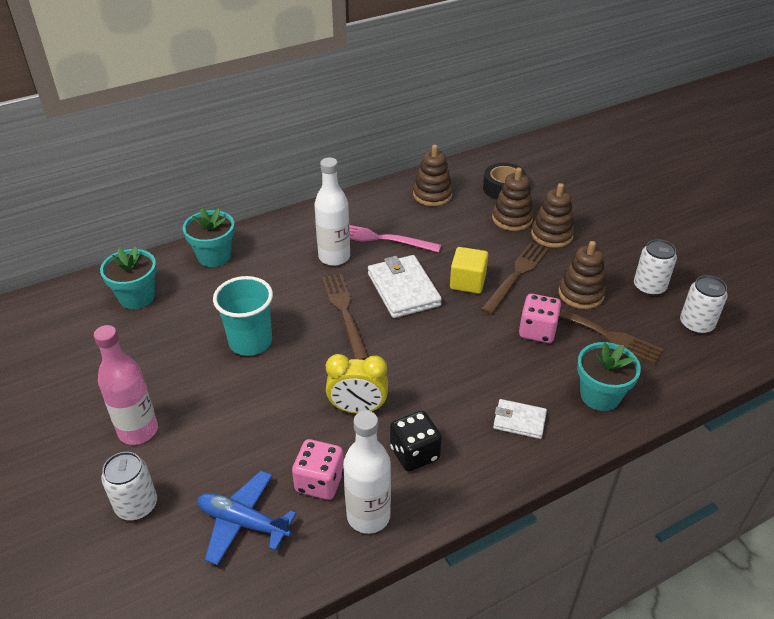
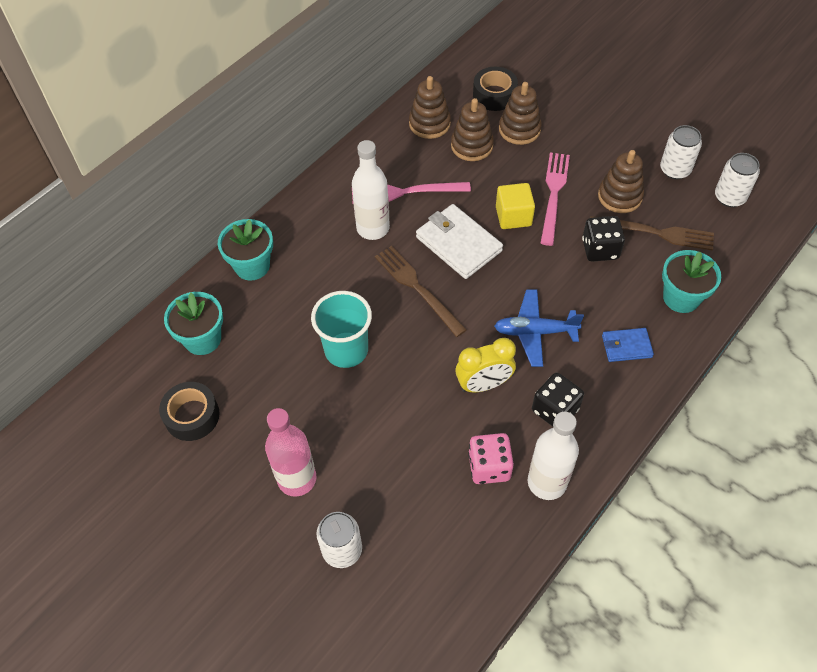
camera: 20 degrees left, 15 degrees up
blue plane [198,471,296,566] -> blue plane moved to [494,290,584,367]
brown fork [481,242,549,315] -> pink fork [541,152,570,246]
white wallet [493,399,547,439] -> blue wallet [602,328,654,362]
pink dice [519,294,561,343] -> black dice [582,216,625,262]
brown stacking toy [531,183,574,248] -> brown stacking toy moved to [451,98,494,161]
none -> black tape [159,382,220,441]

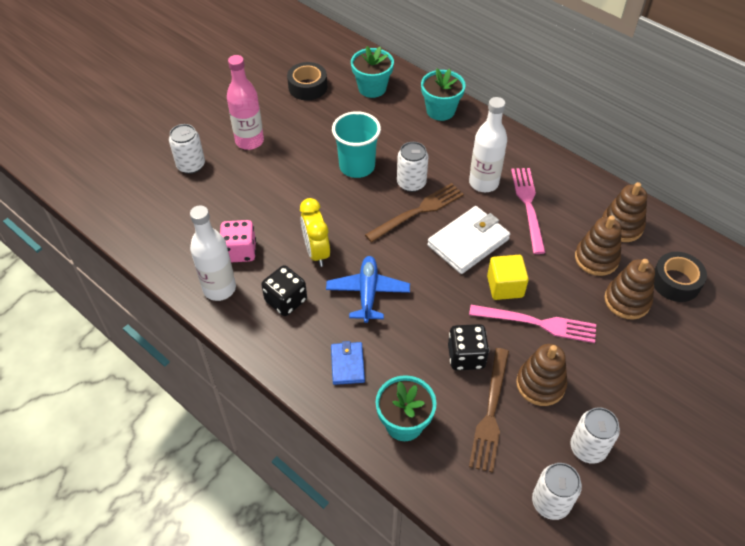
camera: 90 degrees right, 5 degrees down
none -> white can [397,142,429,192]

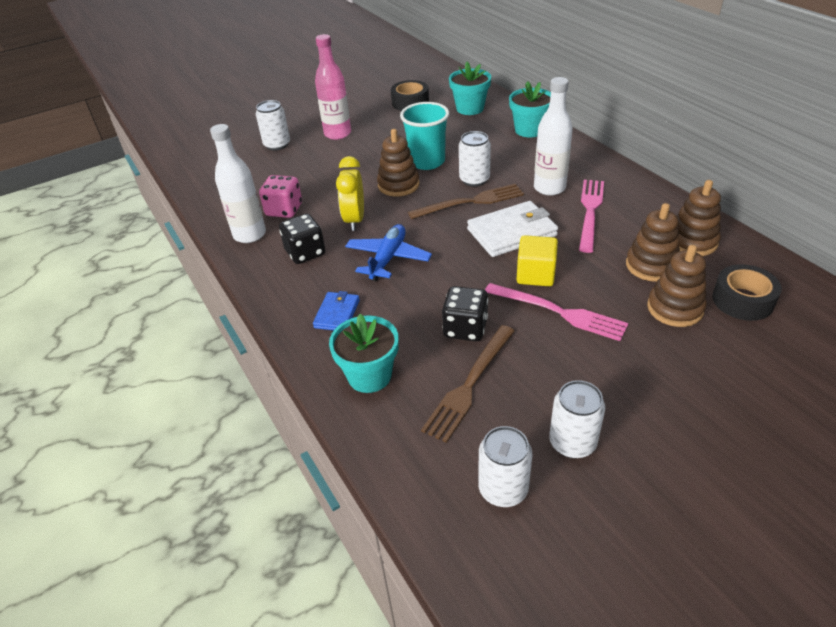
camera: 20 degrees right, 10 degrees down
brown stacking toy [516,344,568,406] -> brown stacking toy moved to [377,129,419,197]

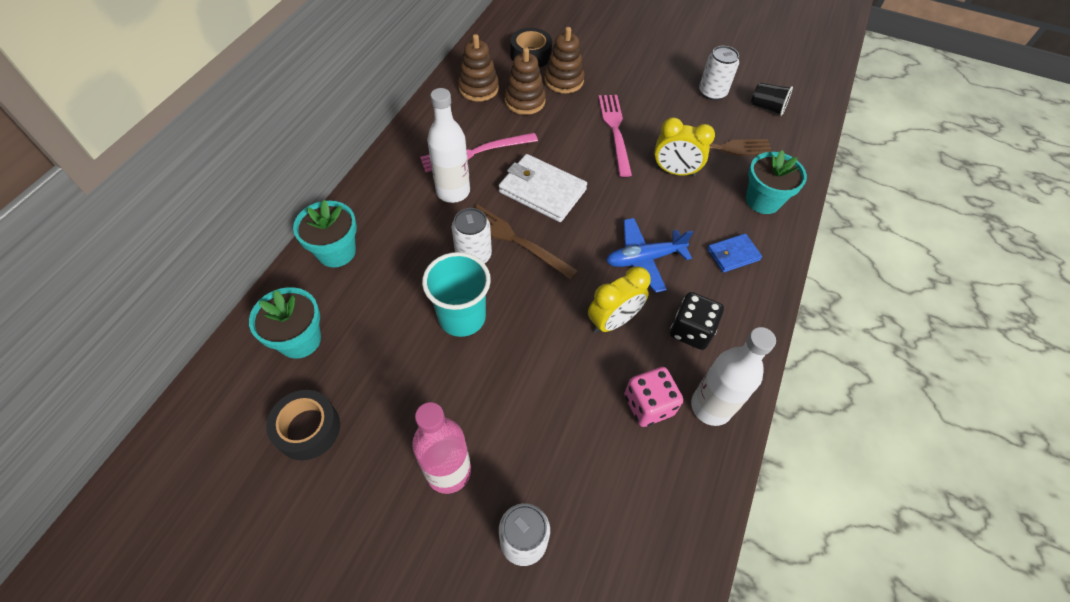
camera: 130 degrees left, 15 degrees up
brown stacking toy [377,129,419,197] -> none
black dice [442,286,488,341] -> yellow clock [654,117,715,177]
white can [478,426,532,507] -> black cup [751,82,793,116]
yellow cube [516,235,558,287] -> none

